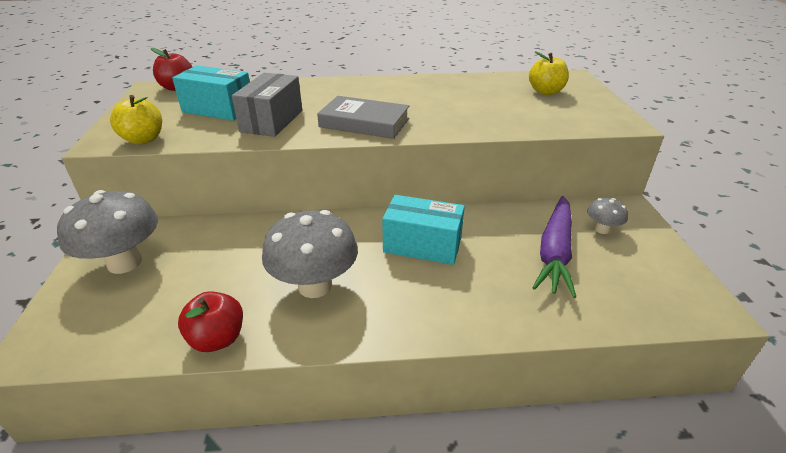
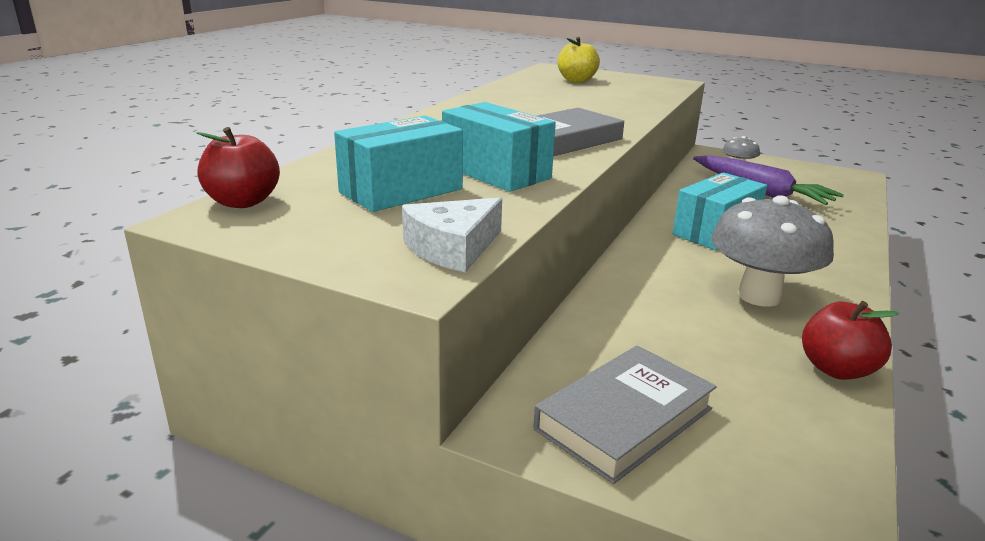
camera: 60 degrees left, 10 degrees down
grey mushroom [57,190,158,274] -> grey book [533,345,716,484]
yellow apple [110,95,162,145] -> white cheese [402,198,502,273]
grey box [232,73,302,137] -> turquoise box [442,102,556,192]

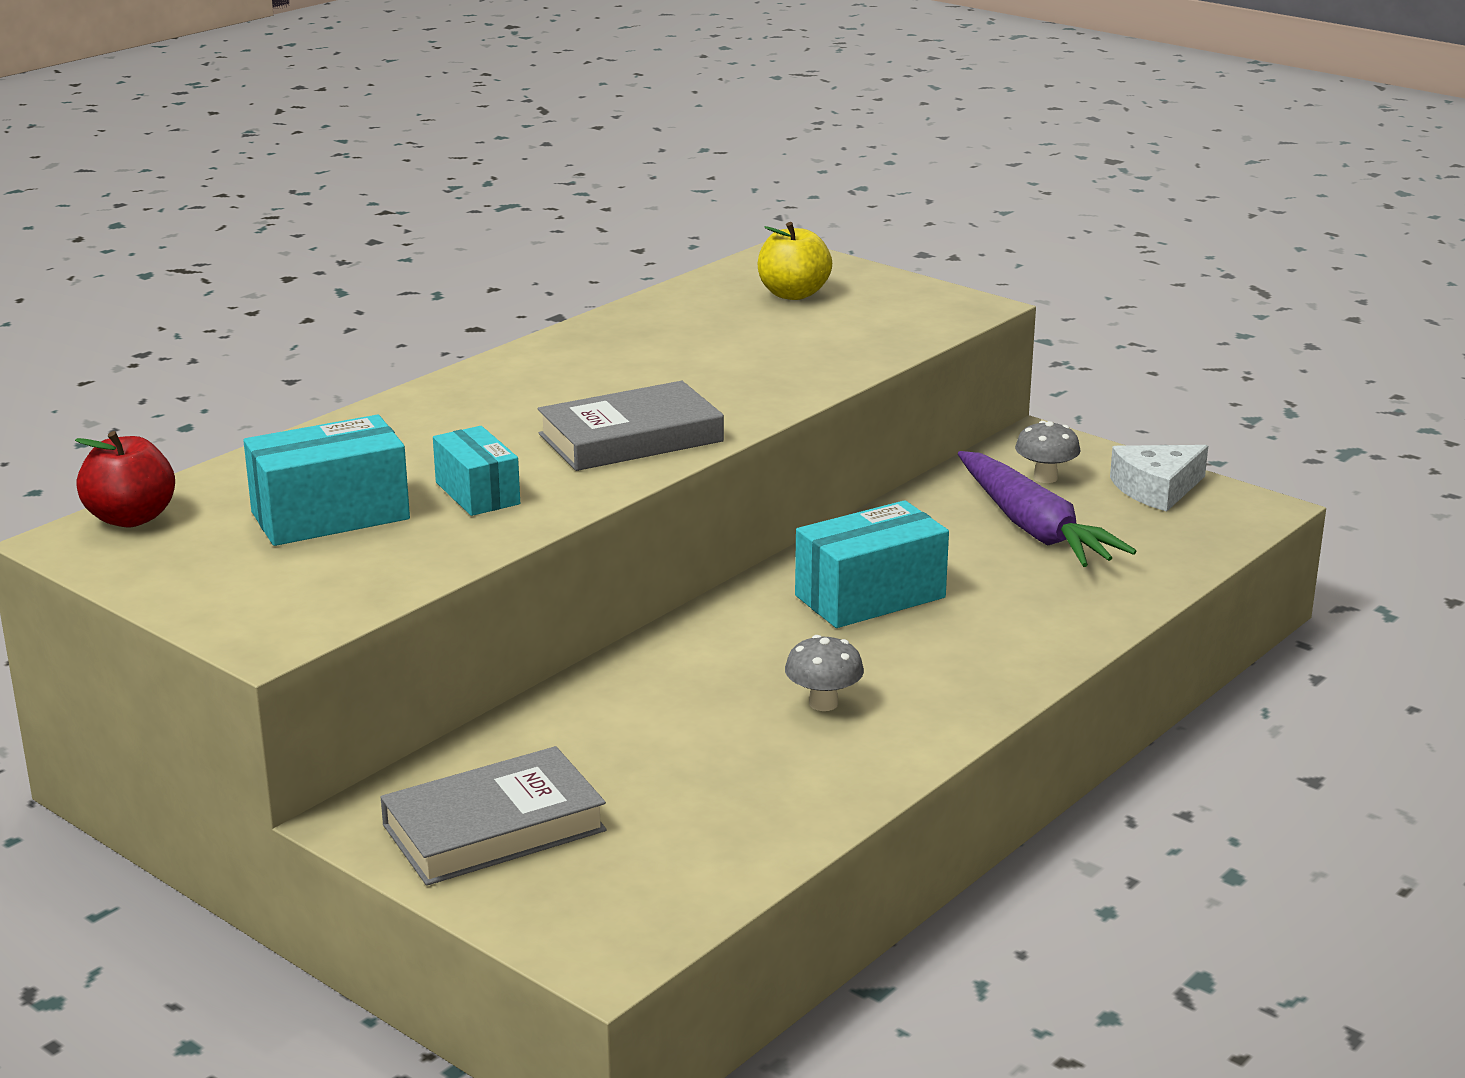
camera: 15 degrees right, 0 degrees up
white cheese [402,198,502,273] -> white cheese moved to [1110,445,1208,512]
turquoise box [442,102,556,192] -> turquoise box [433,426,520,516], size x0.65
grey mushroom [711,195,834,307] -> grey mushroom [785,635,864,711], size x0.48
red apple [802,301,899,380] -> none

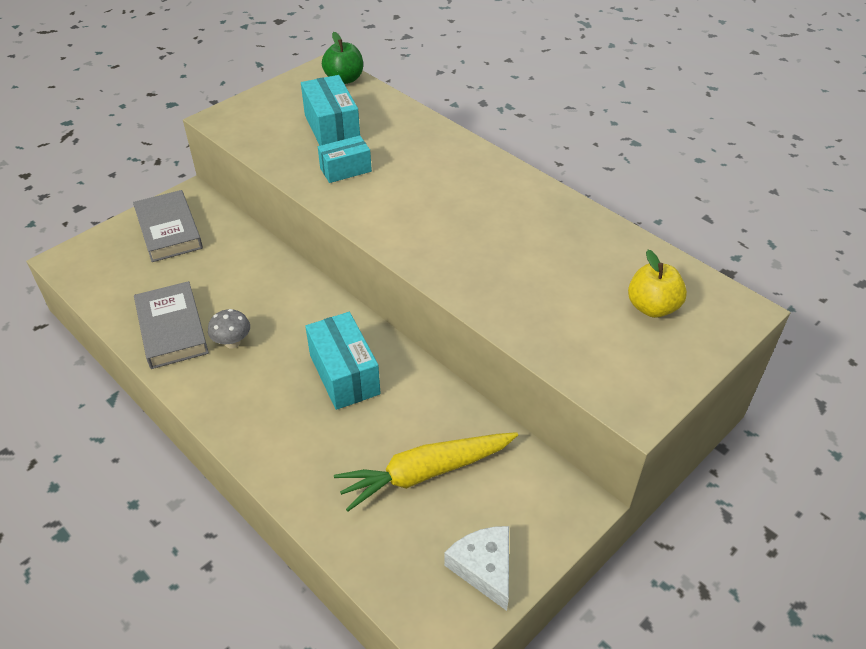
camera: 95 degrees right, 20 degrees up
red apple [75,431,175,527] -> green apple [322,32,363,84]
grey book [538,381,724,471] -> grey book moved to [134,281,209,369]
purple carrot [958,451,1137,567] -> yellow carrot [334,432,518,511]
grey mushroom [1015,421,1081,483] -> none

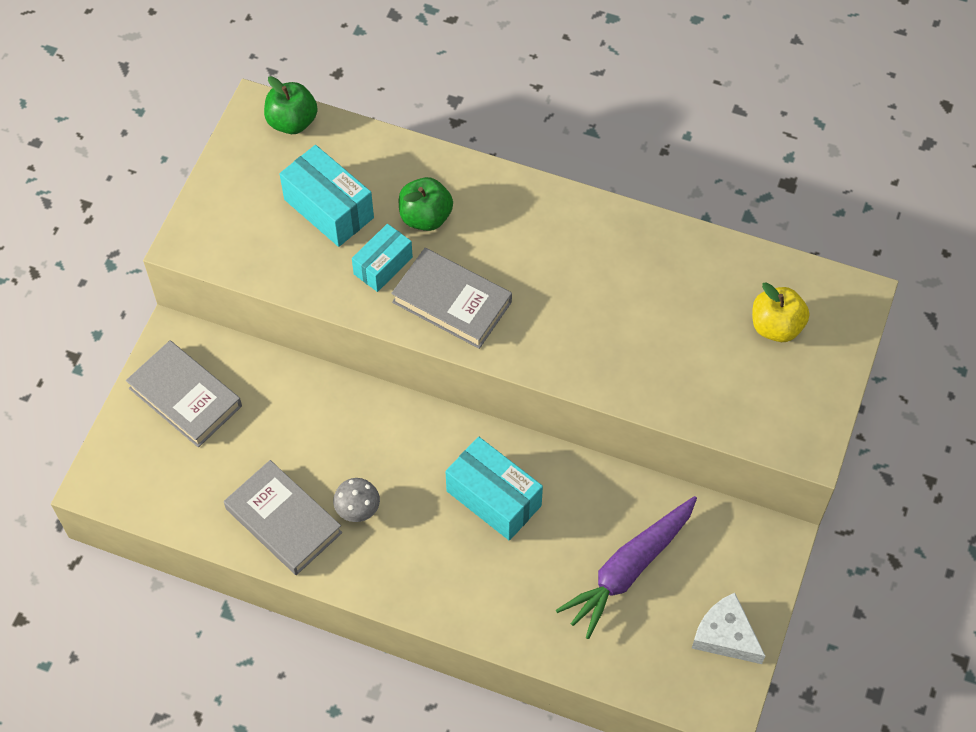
camera: 25 degrees left, 15 degrees up
yellow carrot [334,432,518,511] -> purple carrot [556,496,697,639]
none -> grey book [391,248,512,349]
none -> green apple [399,177,453,231]

